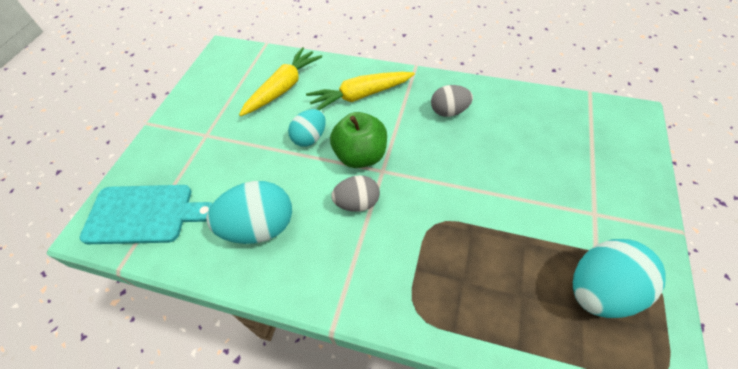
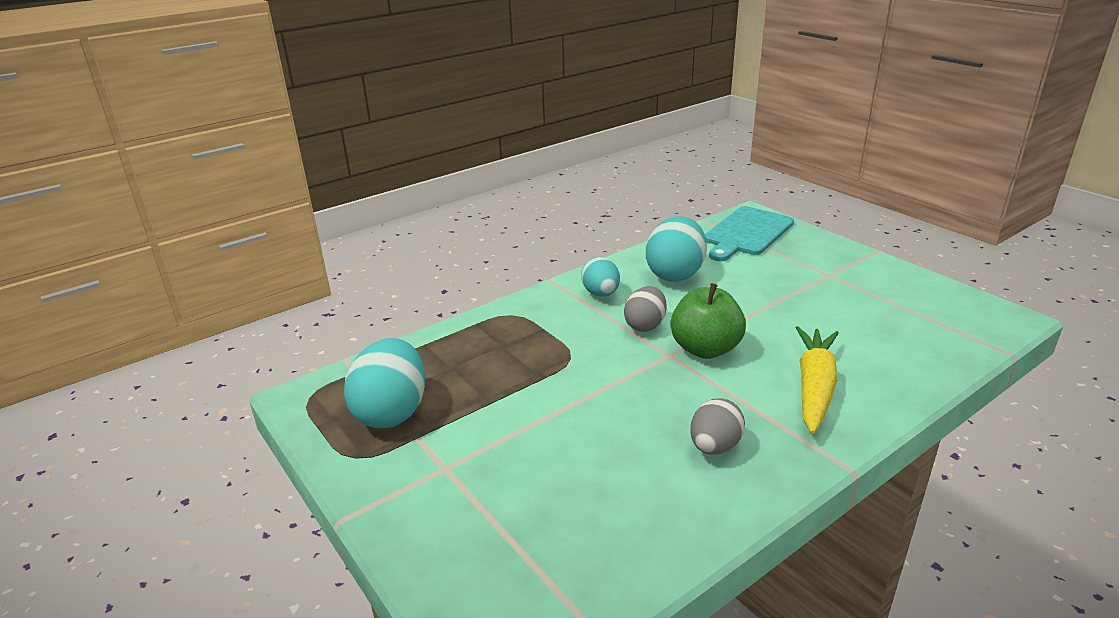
camera: 125 degrees right, 25 degrees down
yellow carrot [239,47,322,116] -> none
turquoise egg [288,109,326,147] -> turquoise egg moved to [581,257,620,297]

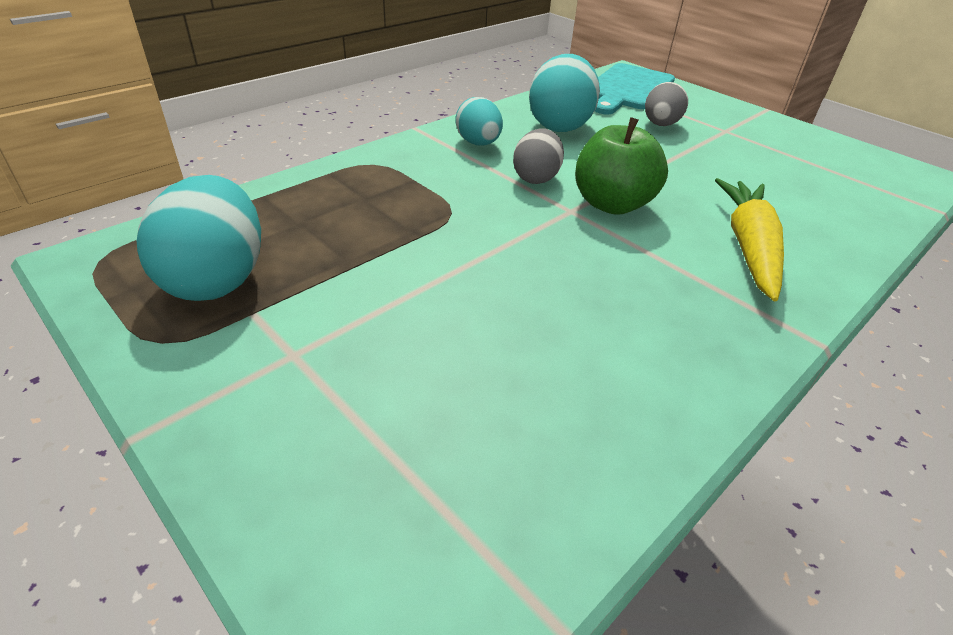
camera: 10 degrees left, 10 degrees up
grey egg [690,398,745,455] -> grey egg moved to [645,82,688,126]

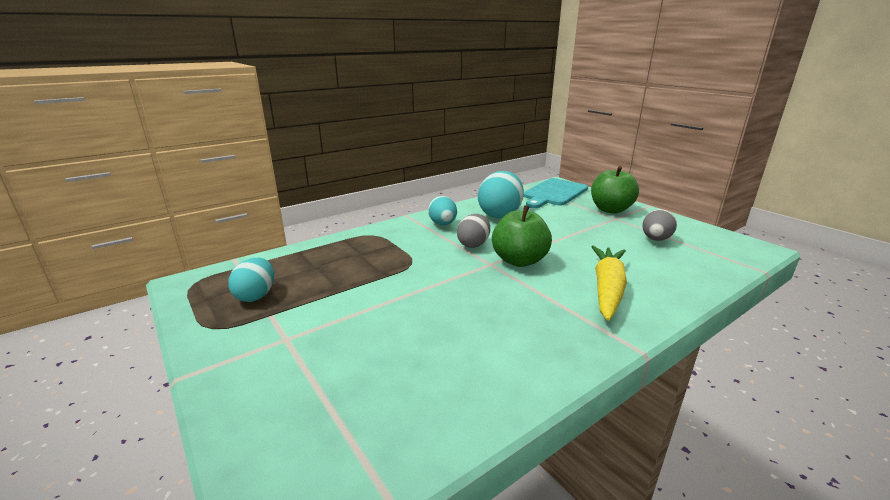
camera: 10 degrees right, 15 degrees down
turquoise egg [137,175,261,301] -> turquoise egg [228,257,274,302], size x0.62
grey egg [645,82,688,126] -> grey egg moved to [642,209,677,241]
none -> green apple [591,166,639,213]

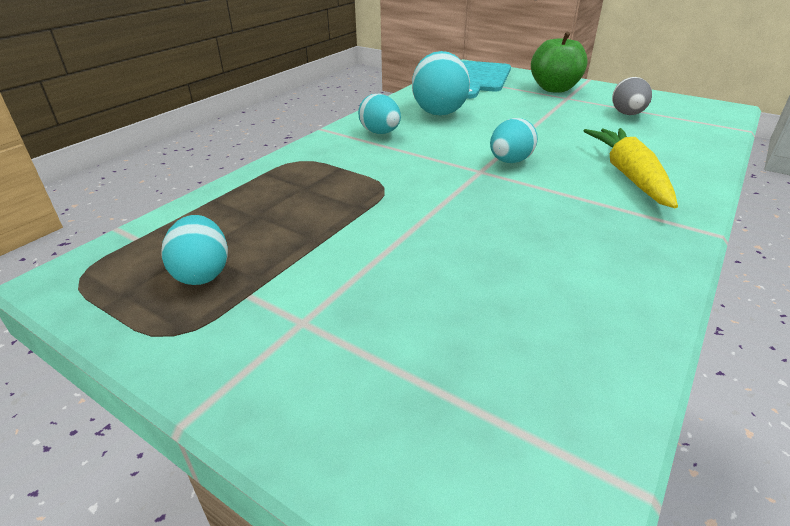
camera: 20 degrees left, 10 degrees up
grey egg [457,214,490,248] -> none
green apple [492,205,552,267] -> turquoise egg [490,118,538,163]

